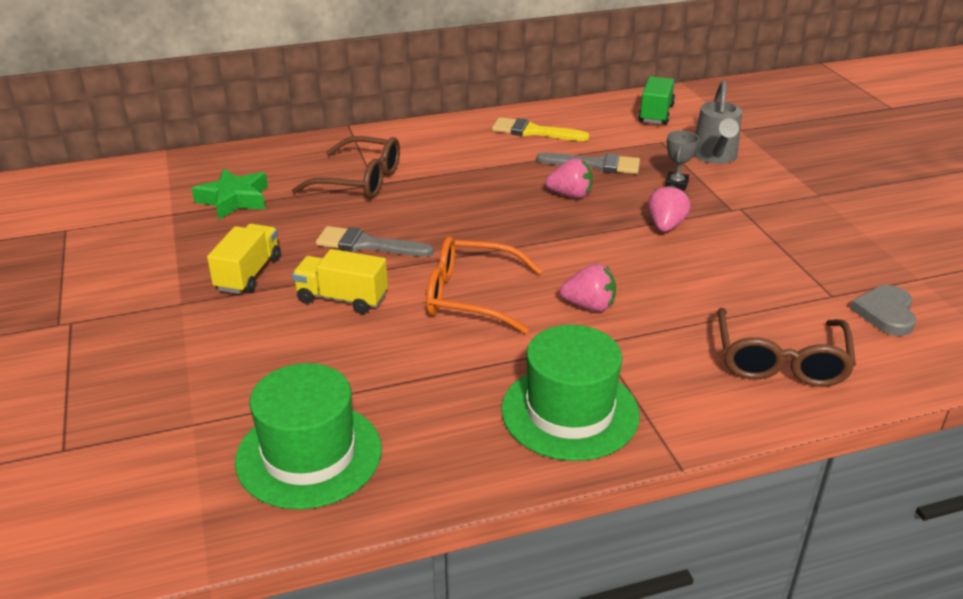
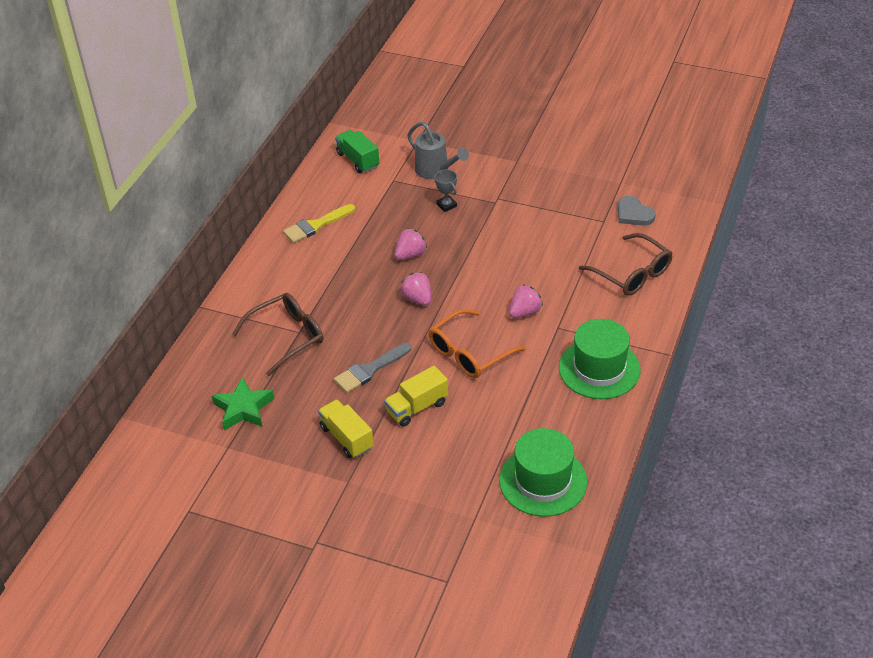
camera: 50 degrees left, 10 degrees up
grey brush [536,153,640,174] -> none
pink strawberry [648,185,691,232] -> pink strawberry moved to [400,272,431,306]

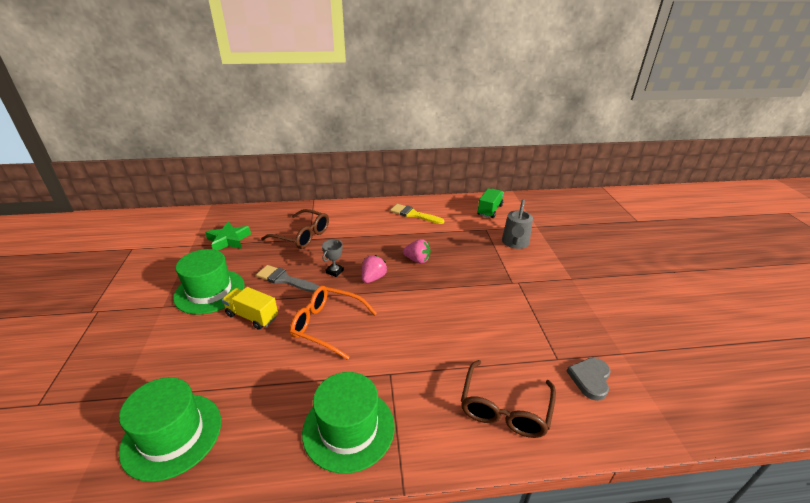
camera: 60 degrees right, 10 degrees down
yellow truck [318,400,374,458] -> green hat [173,249,245,314]
grey trophy [435,169,457,212] -> grey trophy moved to [322,239,344,277]
pink strawberry [509,284,543,318] -> none

